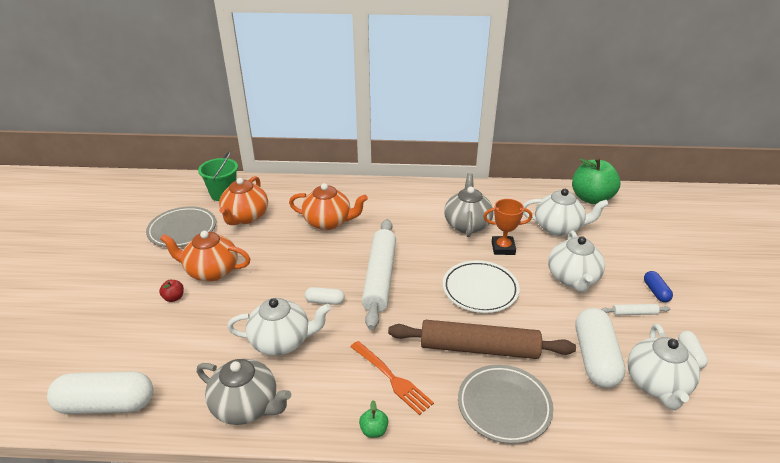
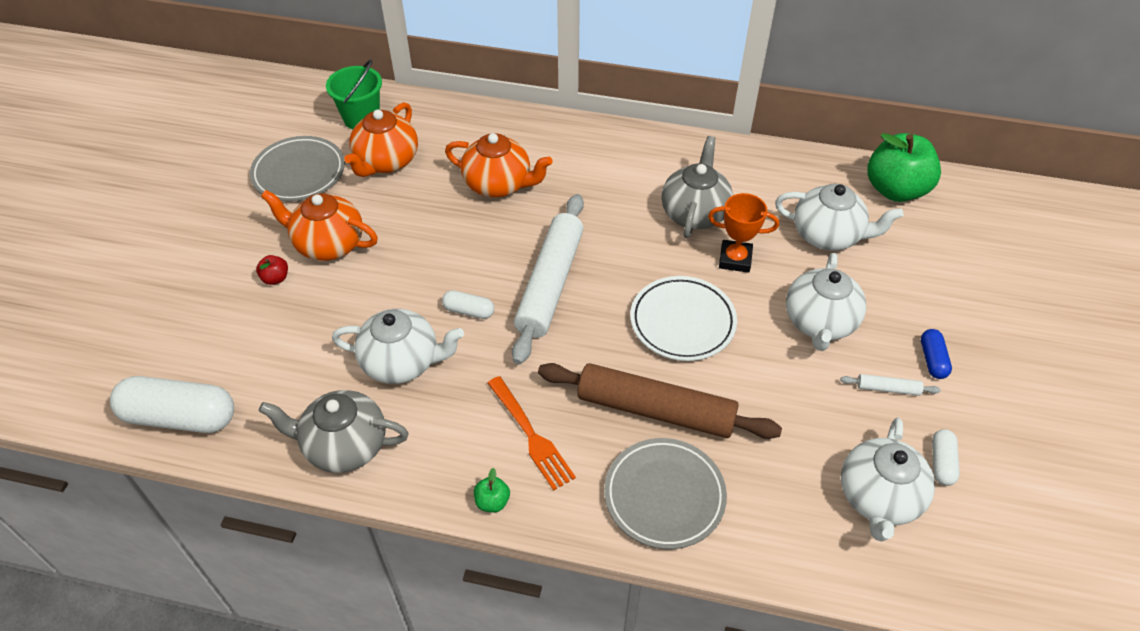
camera: 10 degrees right, 15 degrees up
grey teapot [197,359,291,425] -> grey teapot turned 150 degrees clockwise [259,390,409,473]
white capsule [576,308,626,388] -> none

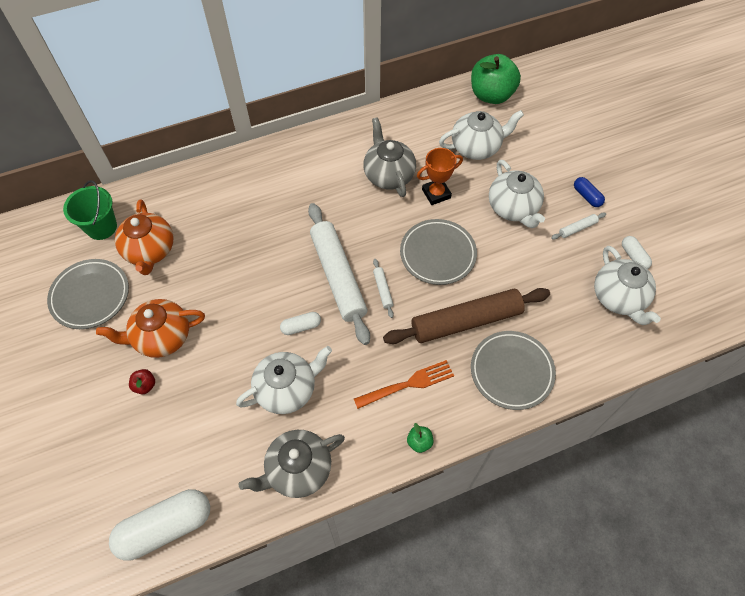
camera: 35 degrees left, 10 degrees up
orange teapot [445,133,553,198] -> none
orange fork [488,376,576,491] -> orange fork turned 45 degrees counterclockwise [354,360,454,409]
white plate [630,276,737,361] -> grey plate [400,219,477,285]
none -> white rolling pin [373,259,394,318]

